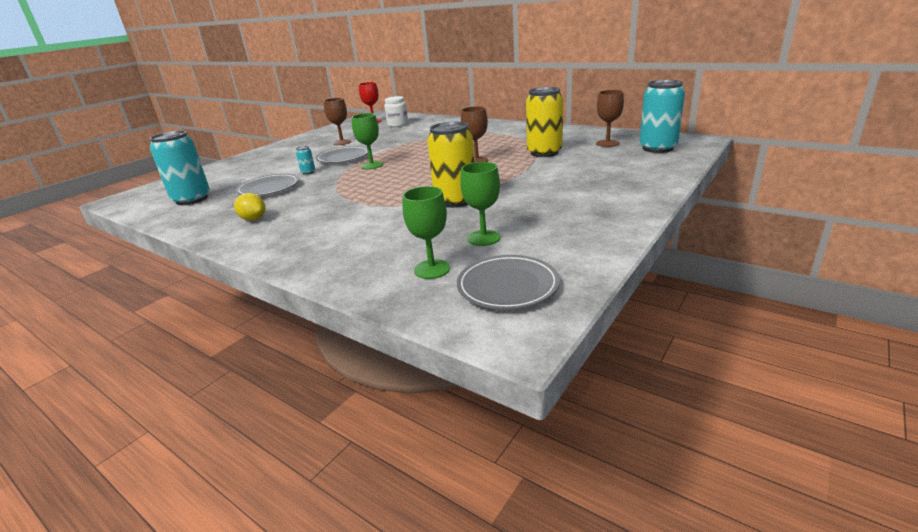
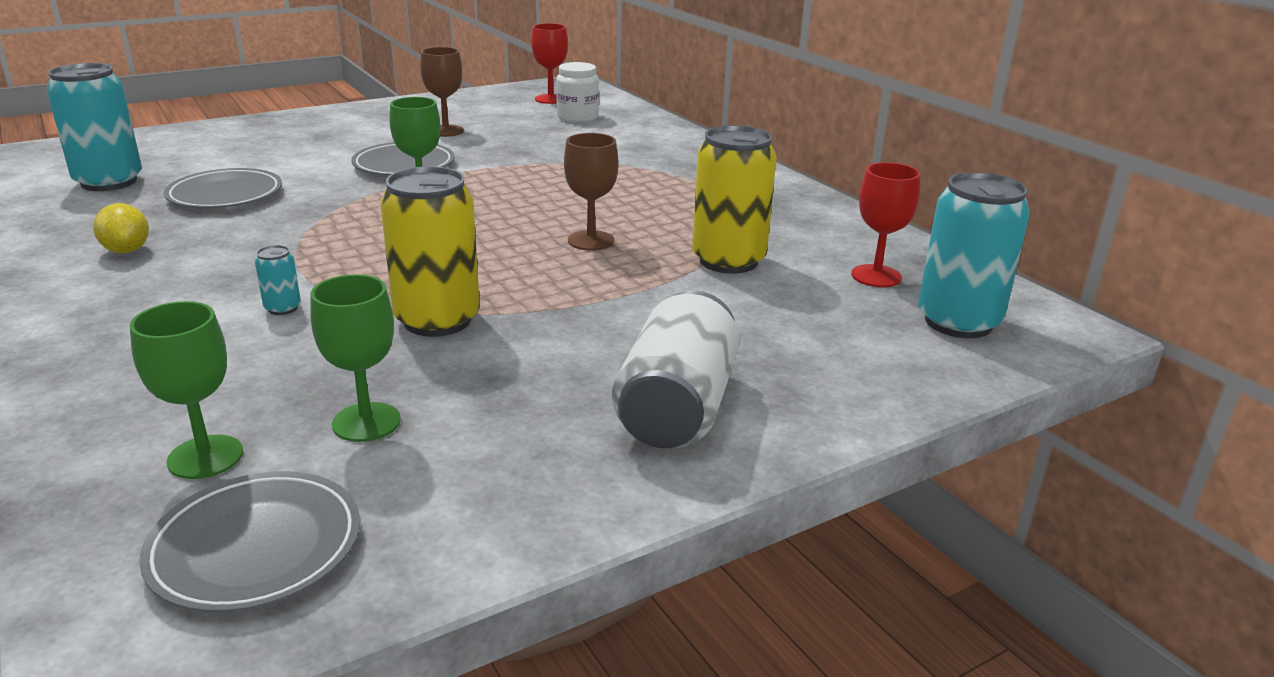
camera: 20 degrees right, 0 degrees up
turquoise can [296,146,315,175] -> turquoise can moved to [255,245,301,315]
brown goblet [596,90,624,147] -> red goblet [851,162,921,287]
none -> white can [612,290,740,448]

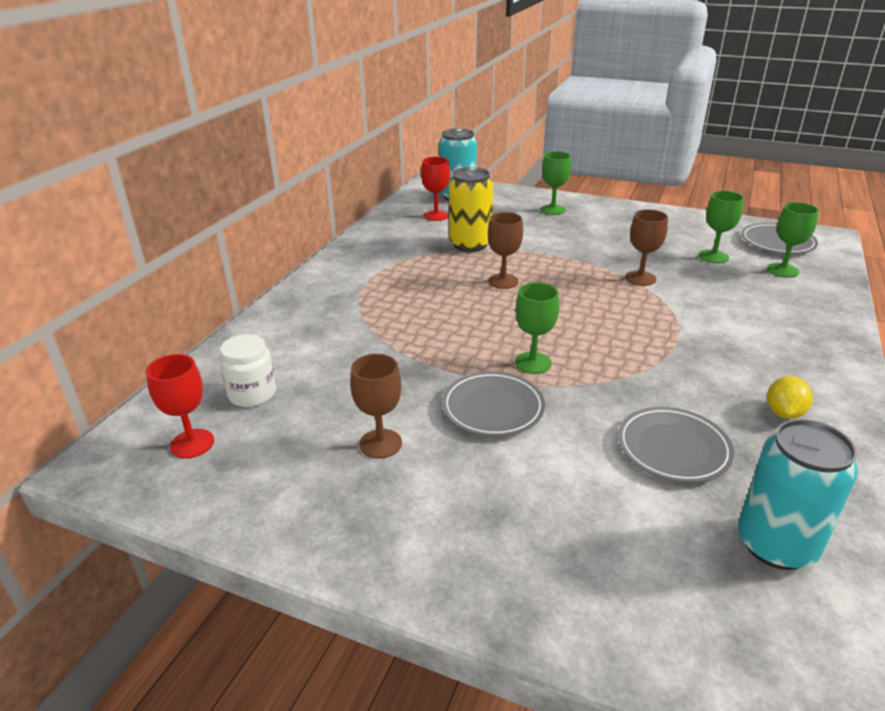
camera: 125 degrees left, 5 degrees up
turquoise can [255,245,301,315] -> none
yellow can [380,166,480,337] -> brown goblet [625,209,668,286]
white can [612,290,740,448] -> none
none -> green goblet [541,151,571,215]

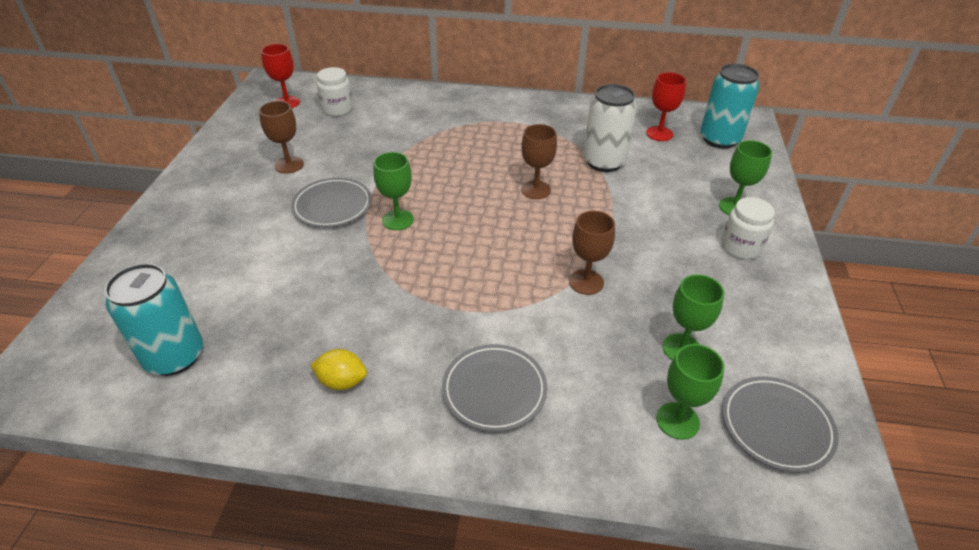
camera: 75 degrees right, 10 degrees up
yellow can [449,167,493,252] -> white can [583,84,637,172]
grey plate [618,407,734,483] -> grey plate moved to [442,344,547,432]
none -> white jar [721,197,775,259]

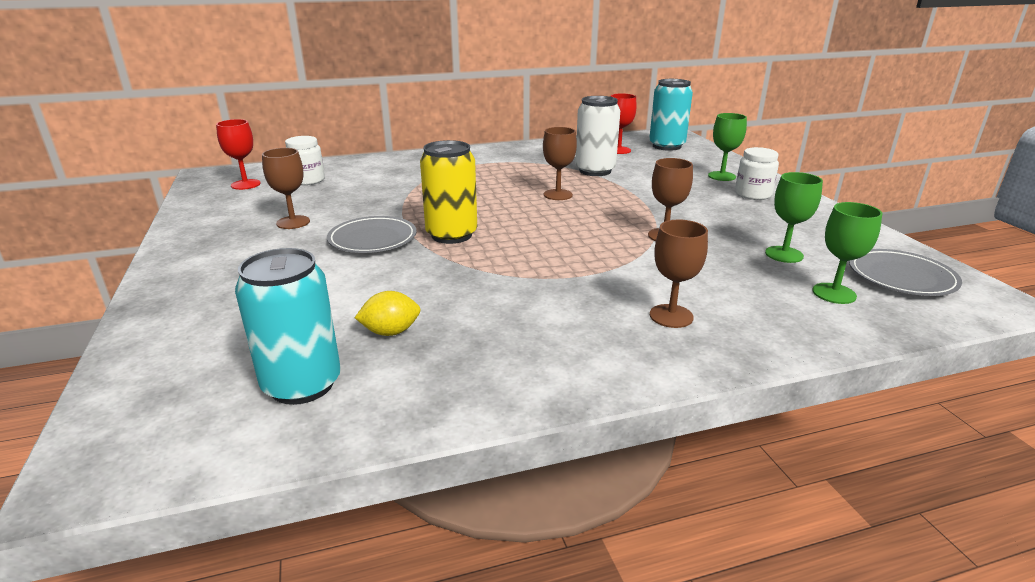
camera: 25 degrees left, 15 degrees down
yellow lemon [310,349,367,390] -> yellow lemon moved to [355,291,421,336]
green goblet [373,152,414,230] -> yellow can [420,140,477,244]
grey plate [442,344,547,432] -> brown goblet [650,220,708,328]

